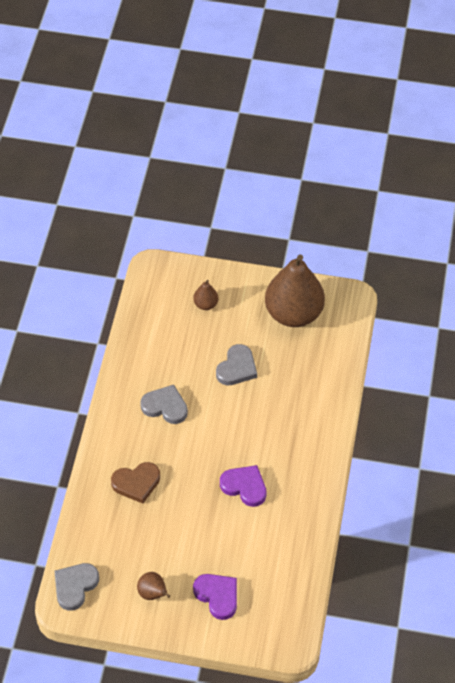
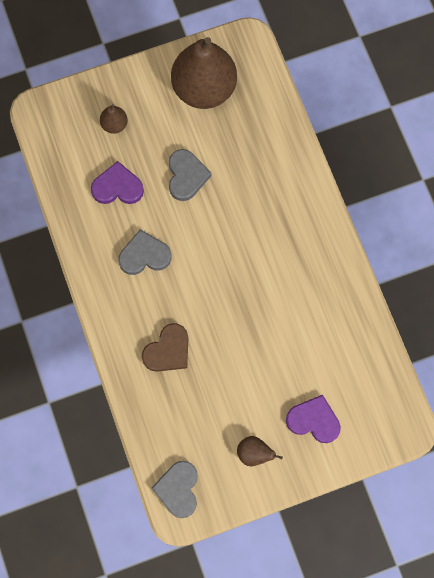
camera: 30 degrees left, 20 degrees up
purple heart [220,465,267,507] -> purple heart moved to [91,161,144,204]

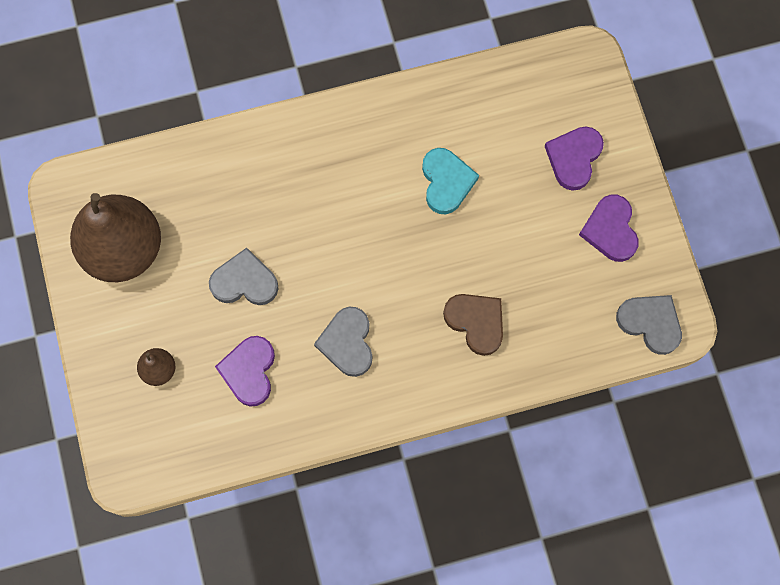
camera: 85 degrees left, 0 degrees up
grey heart [151,461,198,518] -> grey heart turned 150 degrees counterclockwise [616,295,682,355]
brown pear [237,436,283,466] -> purple heart [579,194,639,262]
none -> turquoise heart [422,148,479,214]

